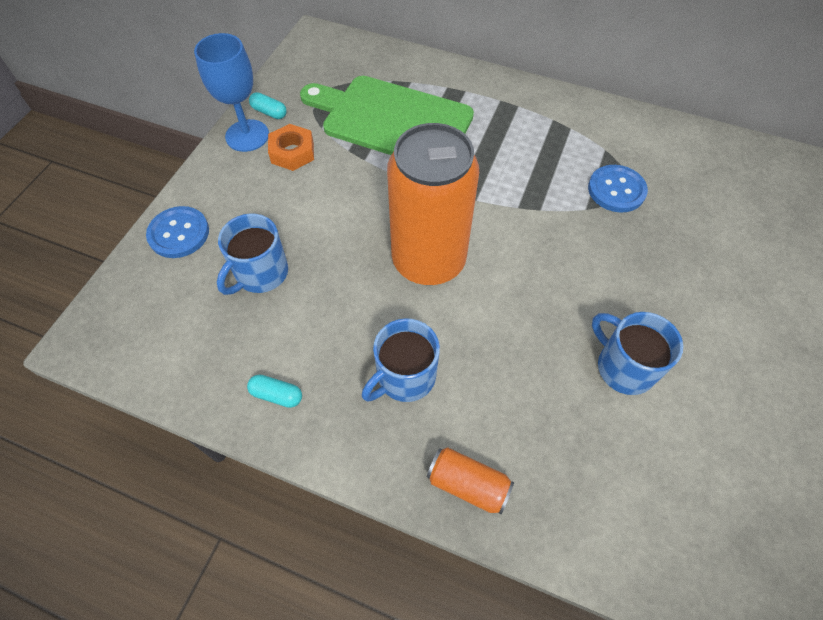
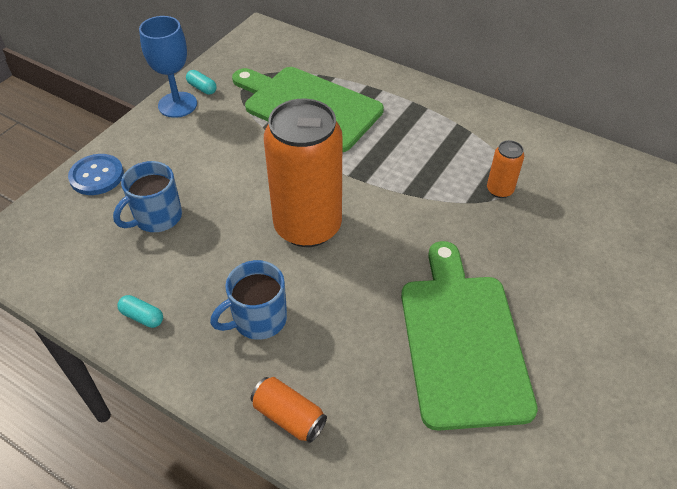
camera: 10 degrees right, 10 degrees down
orange nut [268,124,314,171] -> none
blue button [588,165,648,213] -> orange can [487,140,524,198]
blue mug [592,312,683,395] -> green cutting board [401,241,538,431]

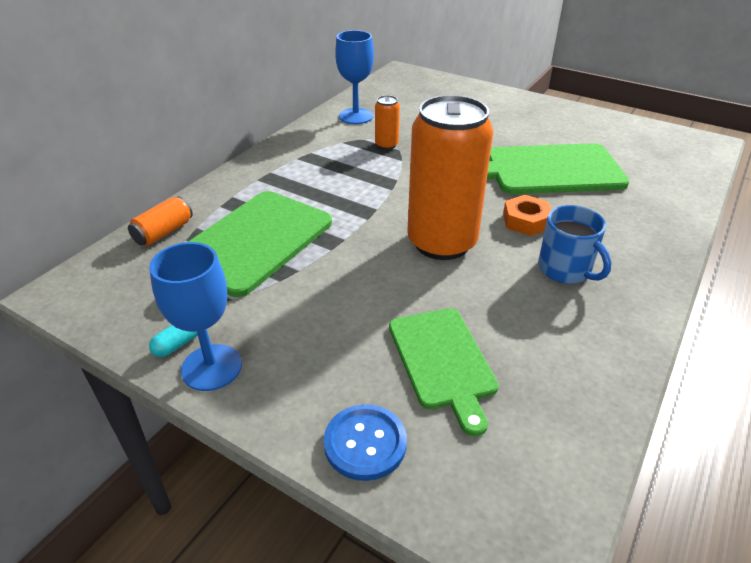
camera: 90 degrees left, 10 degrees down
blue mug [113,161,182,232] -> green cutting board [389,308,499,436]
turquoise capsule [117,295,163,328] -> none
orange can [251,377,327,443] -> orange can moved to [128,196,193,246]
none -> blue goblet [335,30,374,124]
none -> orange nut [503,195,551,236]

